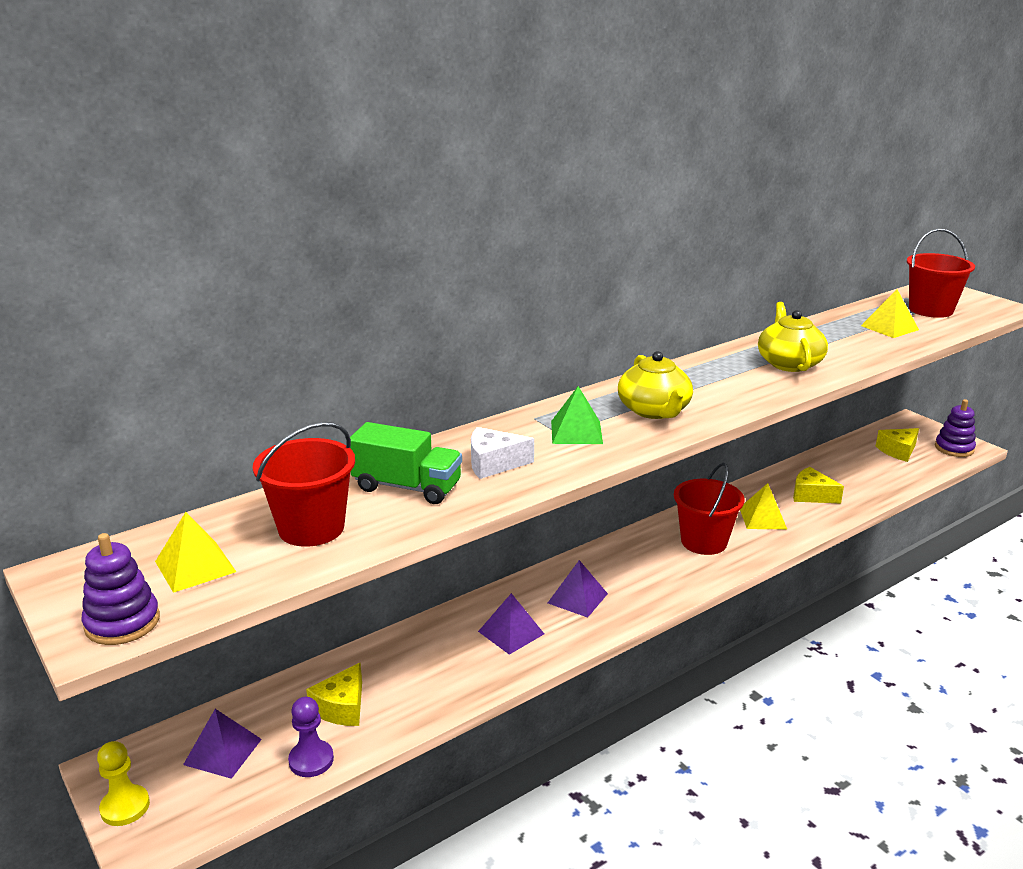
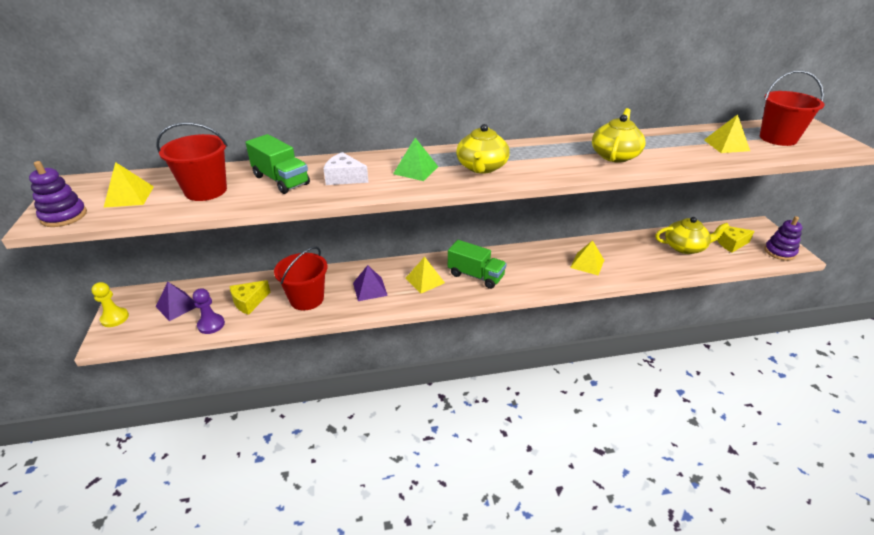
camera: 25 degrees right, 10 degrees up
purple pyramid [548,560,608,618] -> yellow pyramid [405,257,445,294]
red bucket [674,463,745,555] -> red bucket moved to [274,246,328,310]
yellow cheese [793,467,844,504] -> none
none -> green truck [448,240,507,289]
none -> yellow teapot [655,217,729,254]

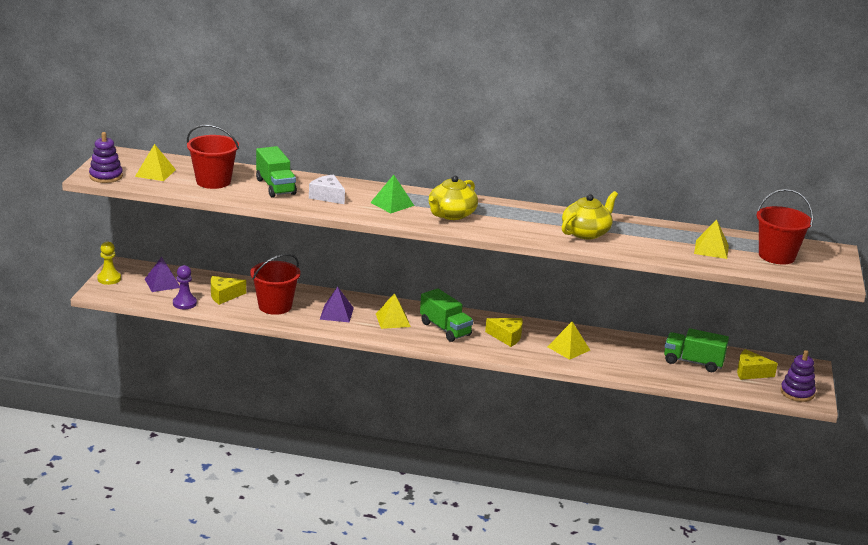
camera: 20 degrees right, 10 degrees down
yellow teapot [655,217,729,254] -> green truck [664,328,729,372]
none -> yellow cheese [485,318,523,347]

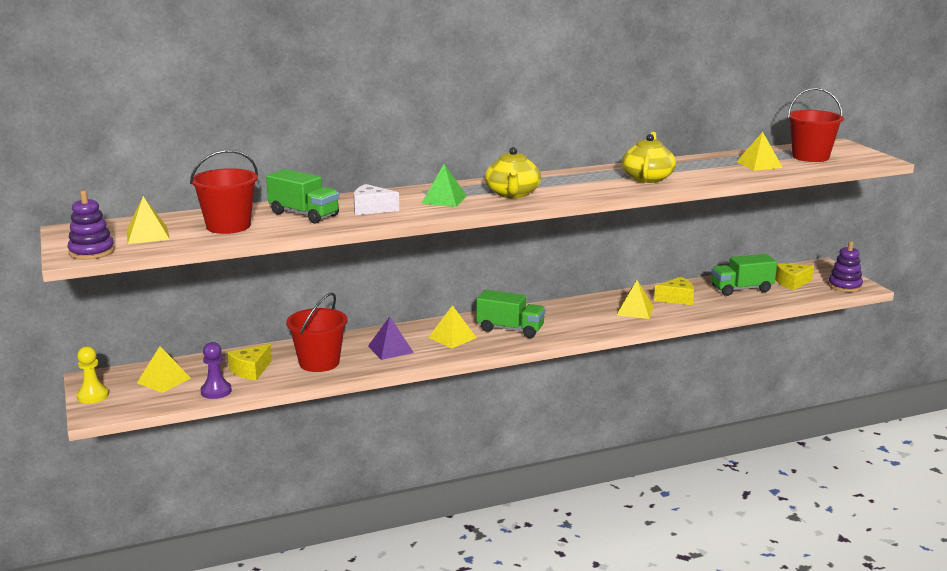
camera: 30 degrees left, 5 degrees down
purple pyramid [145,257,180,292] -> yellow pyramid [137,346,191,393]
yellow cheese [485,318,523,347] -> yellow cheese moved to [654,277,694,305]

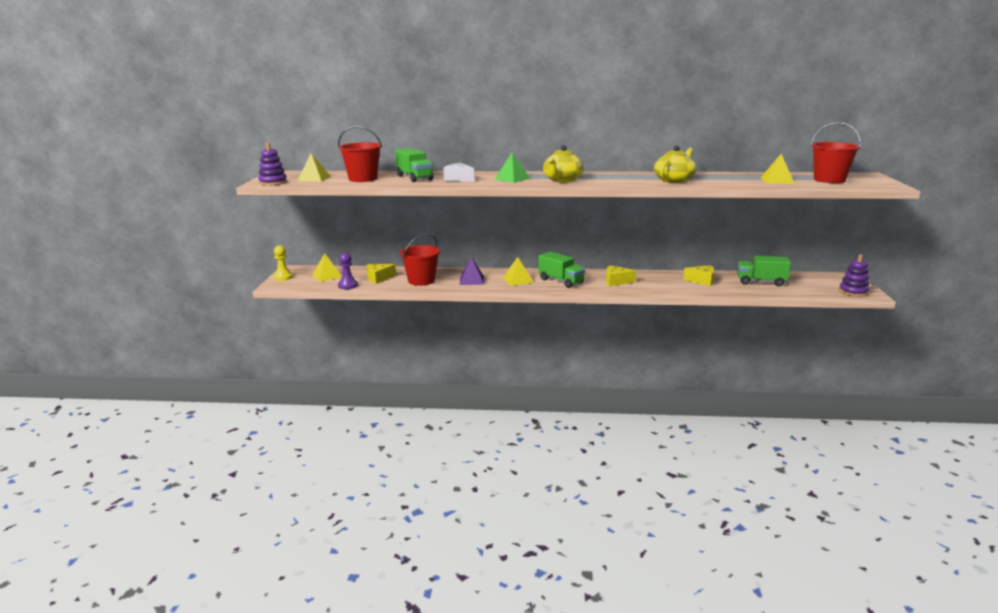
camera: 25 degrees right, 0 degrees up
yellow pyramid [617,280,654,319] -> none
yellow cheese [775,263,814,290] -> yellow cheese moved to [606,265,636,286]

